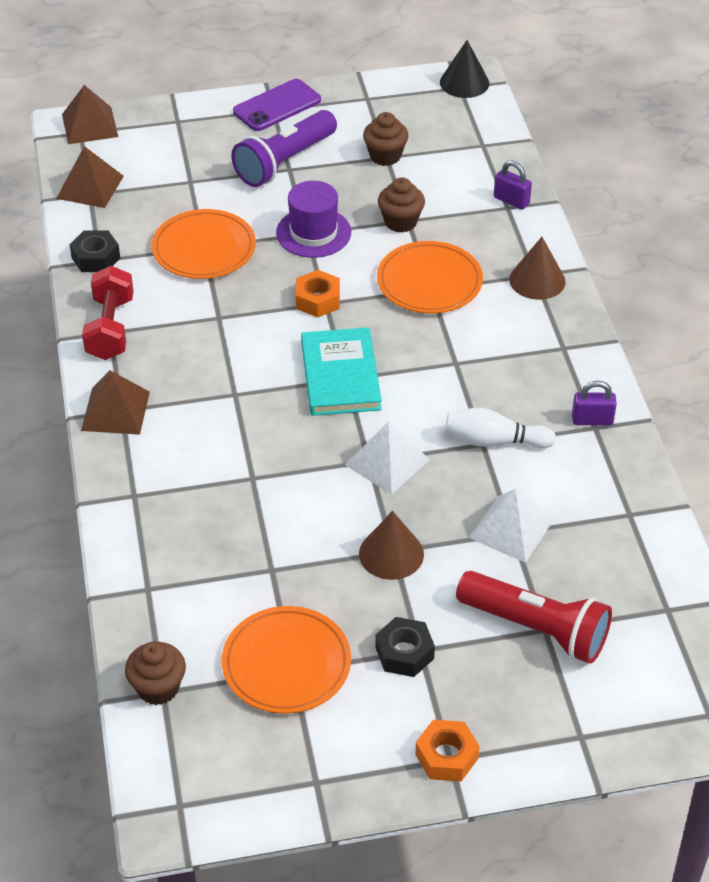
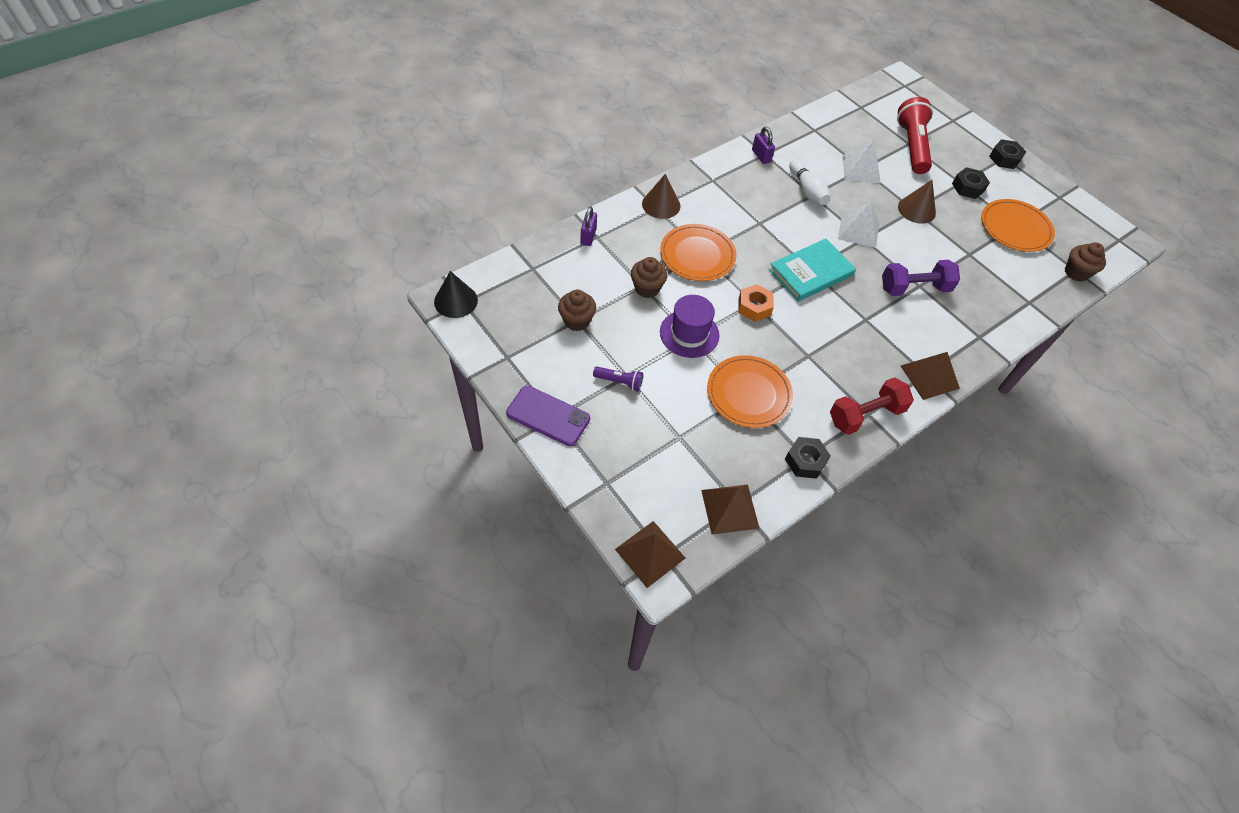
camera: 120 degrees left, 10 degrees up
purple flashlight [231,110,337,187] -> purple flashlight [593,366,643,391], size x0.48
orange nut [415,720,479,781] -> black nut [989,139,1026,169]
none -> purple dumbbell [882,260,960,296]

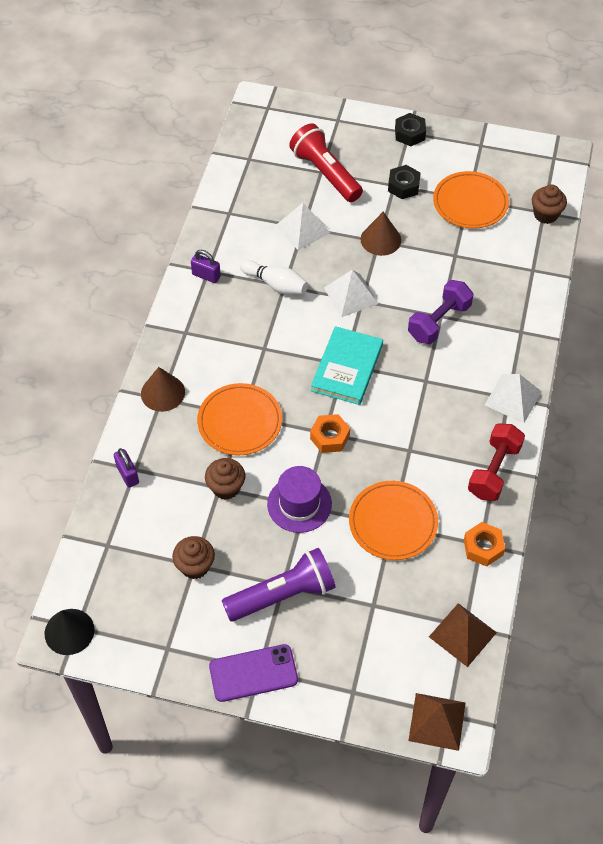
camera: 35 degrees left, 0 degrees up
purple flashlight [593,366,643,391] -> purple flashlight [222,548,336,622], size x2.10
black nut [785,437,831,479] -> orange nut [464,522,505,567]
brown pyramid [901,352,960,400] -> white pyramid [485,374,542,423]

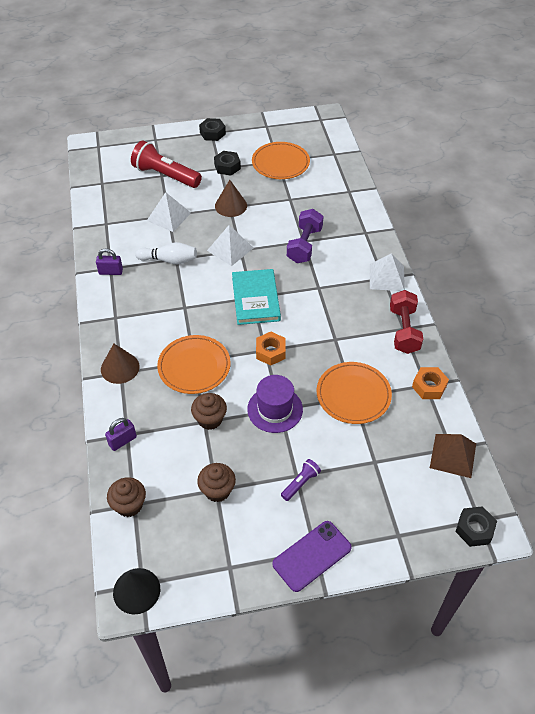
camera: 25 degrees left, 5 degrees down
purple padlock [114,448,139,488] -> purple padlock turned 75 degrees counterclockwise [105,418,137,451]
purple flashlight [222,548,336,622] -> purple flashlight [281,459,321,501], size x0.48
brown pyramid [408,693,466,751] -> black nut [455,506,497,547]
brown cupcake [532,185,567,224] -> brown cupcake moved to [107,477,146,517]

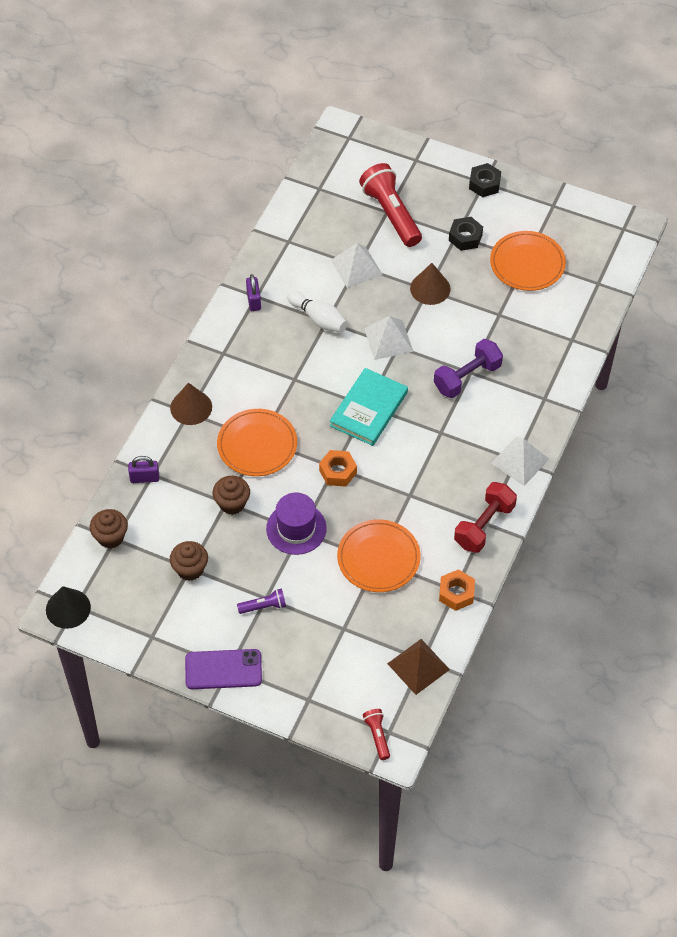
camera: 35 degrees right, 5 degrees up
purple padlock [96,248,123,275] -> purple padlock turned 45 degrees clockwise [246,274,261,311]
black nut [455,506,497,547] -> red flashlight [363,709,390,760]

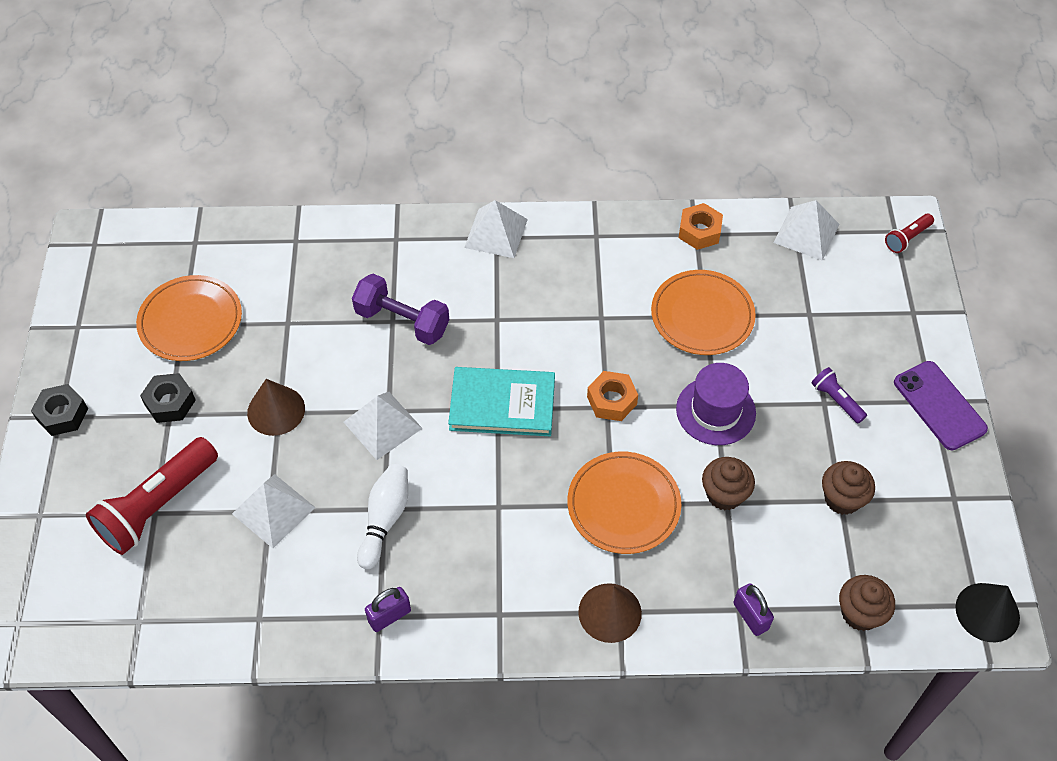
camera: 115 degrees left, 0 degrees up
brown pyramid [387,639,450,695] -> white pyramid [773,200,839,261]
red dumbbell [454,482,517,553] -> none

